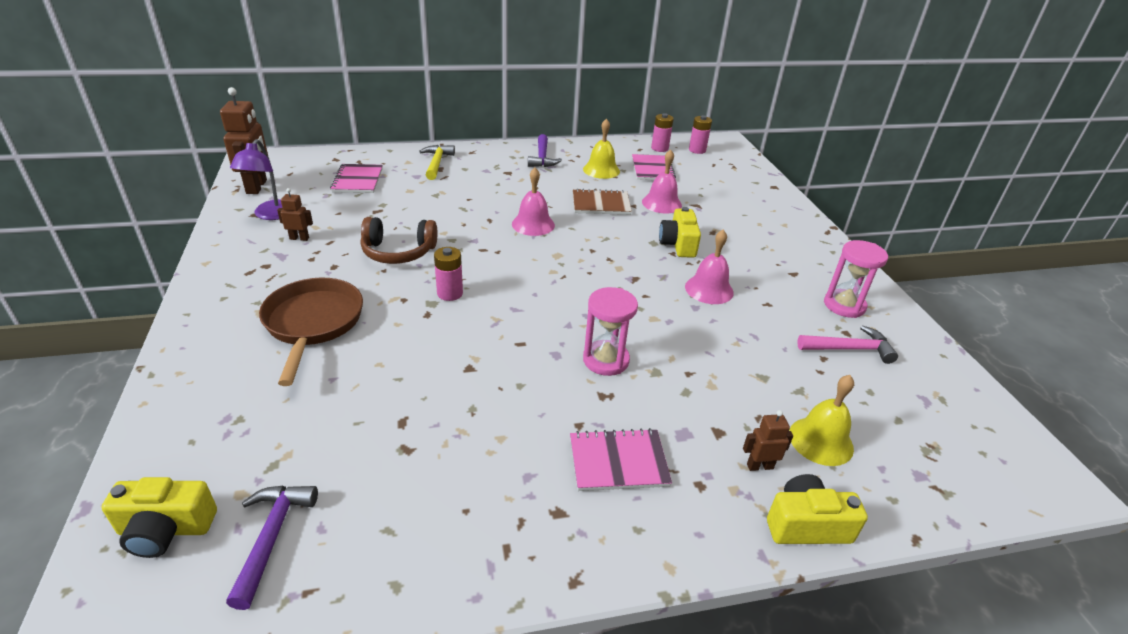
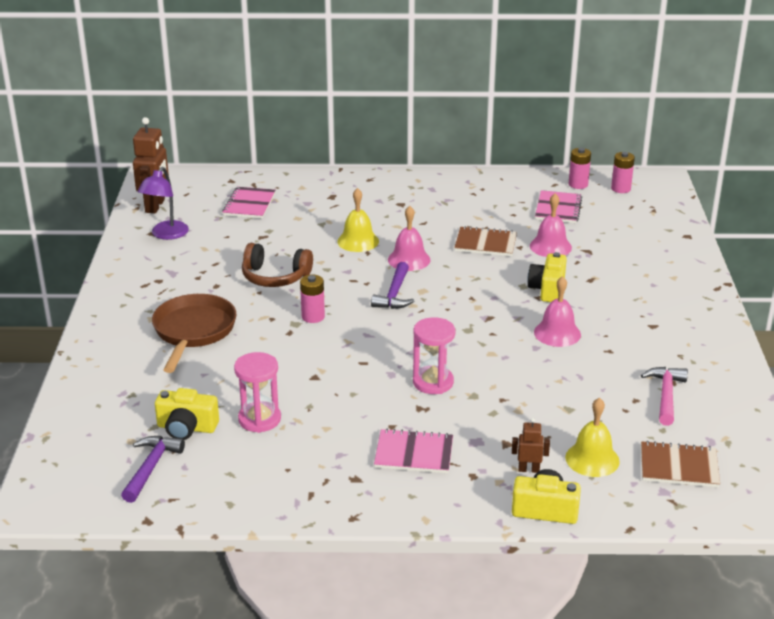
camera: 15 degrees right, 5 degrees down
yellow camera [102,477,217,558] -> yellow camera moved to [155,388,219,440]
brown robot [277,188,313,241] -> none
yellow hammer [419,145,455,180] -> none
purple hammer [528,134,562,167] -> purple hammer moved to [371,262,414,309]
yellow bell [583,118,620,179] -> yellow bell moved to [337,188,379,252]
pink hammer [797,325,898,364] -> pink hammer turned 90 degrees counterclockwise [641,367,688,426]
pink hourglass [824,240,888,318] -> pink hourglass moved to [234,352,281,433]
none -> brown notebook [641,441,720,488]

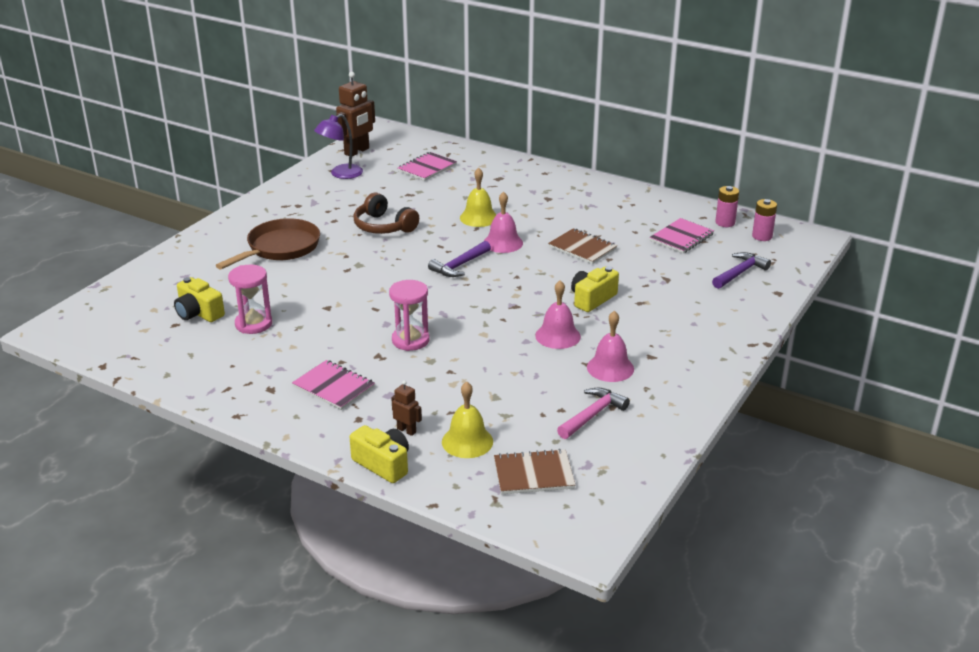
camera: 30 degrees right, 0 degrees up
purple hammer [121,436,185,503] -> purple hammer moved to [712,252,771,289]
pink battery [300,275,325,323] -> none
pink bell [530,193,572,257] -> pink bell moved to [587,311,634,382]
brown notebook [641,441,720,488] -> brown notebook turned 45 degrees counterclockwise [494,449,575,494]

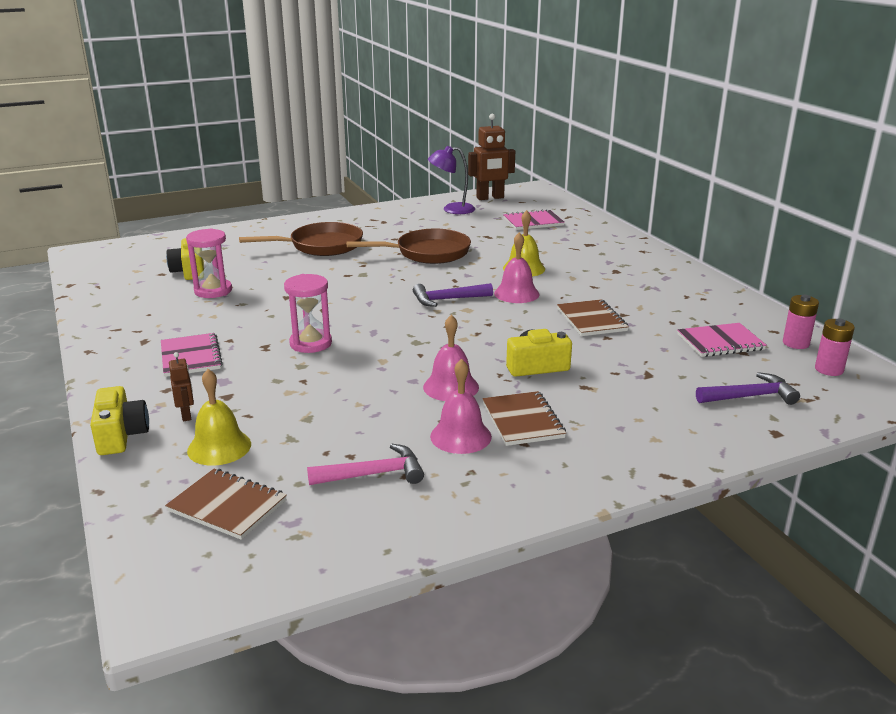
camera: 35 degrees right, 5 degrees down
brown headphones [353,193,419,234] -> brown pan [346,229,471,264]
none -> brown notebook [482,391,566,446]

